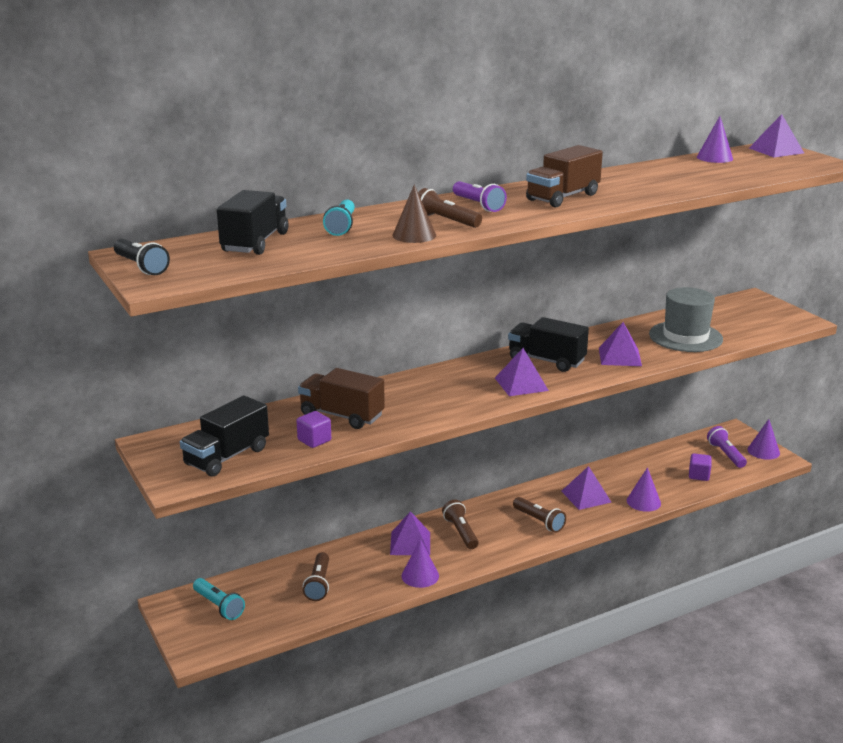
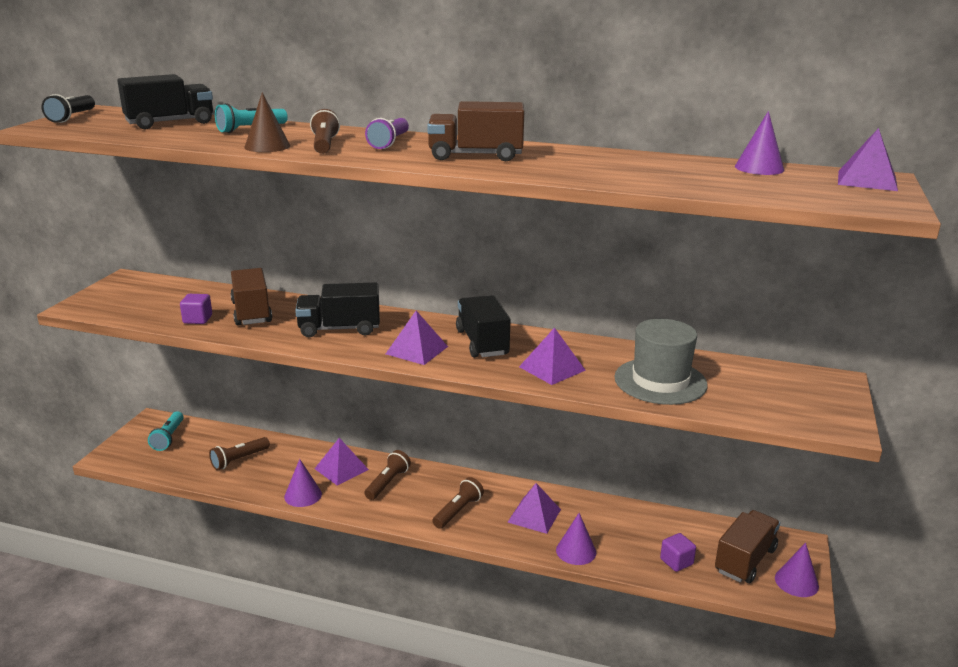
camera: 45 degrees right, 0 degrees up
black truck [180,396,269,477] -> black truck moved to [295,283,380,338]
brown flashlight [513,497,566,533] -> brown flashlight turned 150 degrees counterclockwise [433,477,484,528]
purple flashlight [707,426,747,468] -> brown truck [715,510,780,583]

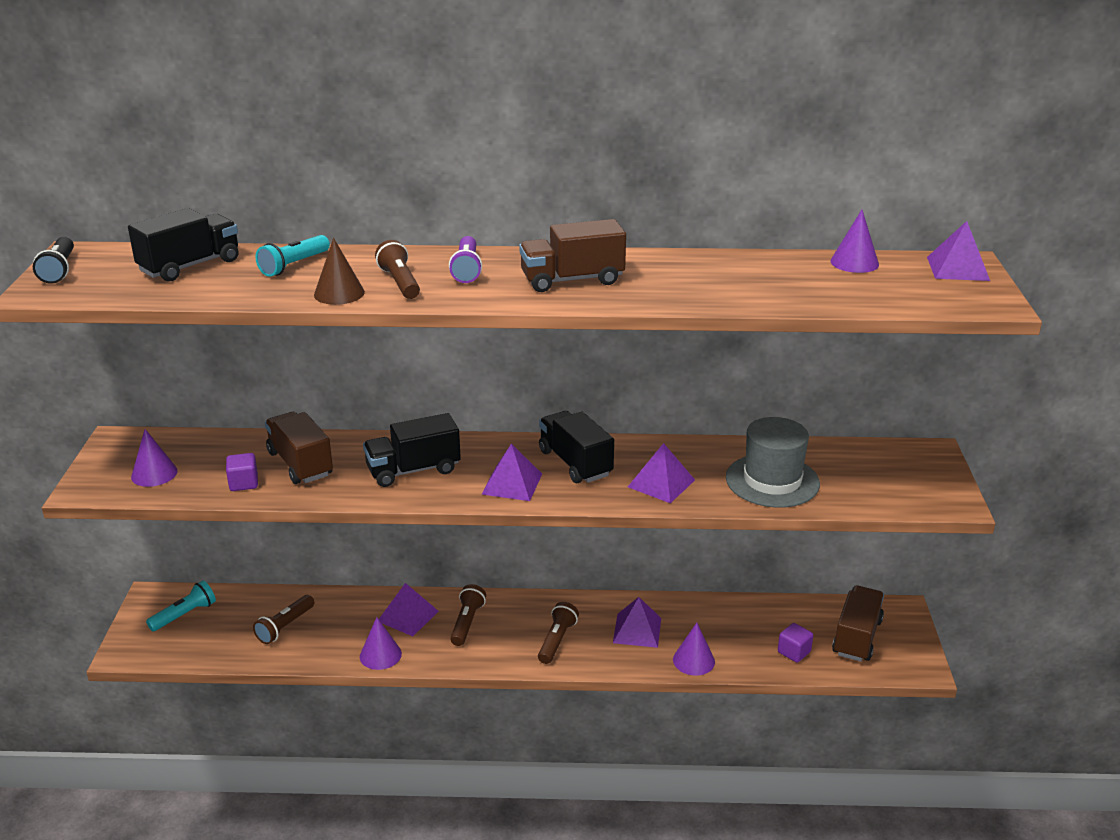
camera: 15 degrees left, 5 degrees up
turquoise flashlight [148,411,184,451] -> turquoise flashlight turned 120 degrees counterclockwise [146,581,216,632]
purple cone [775,543,819,597] -> purple cone moved to [131,429,178,487]

